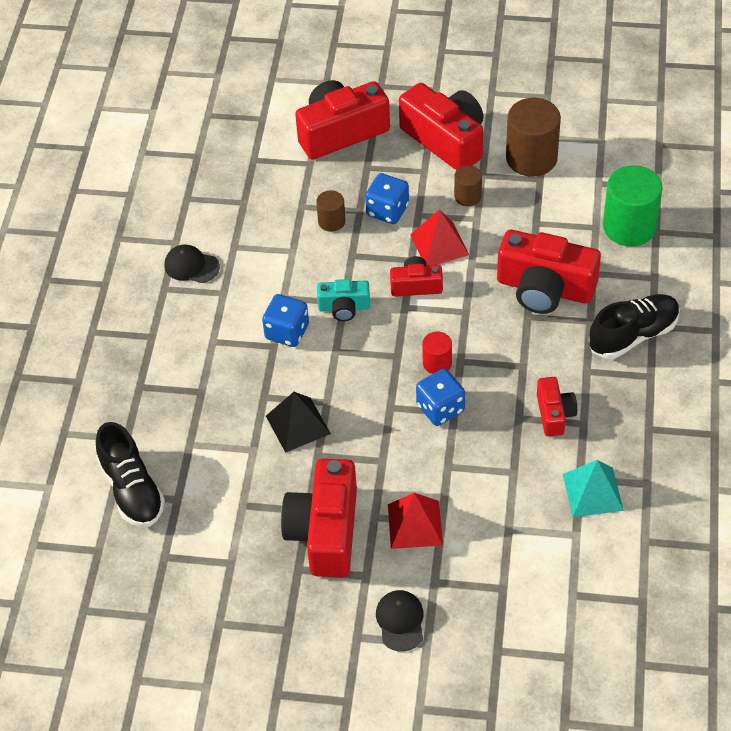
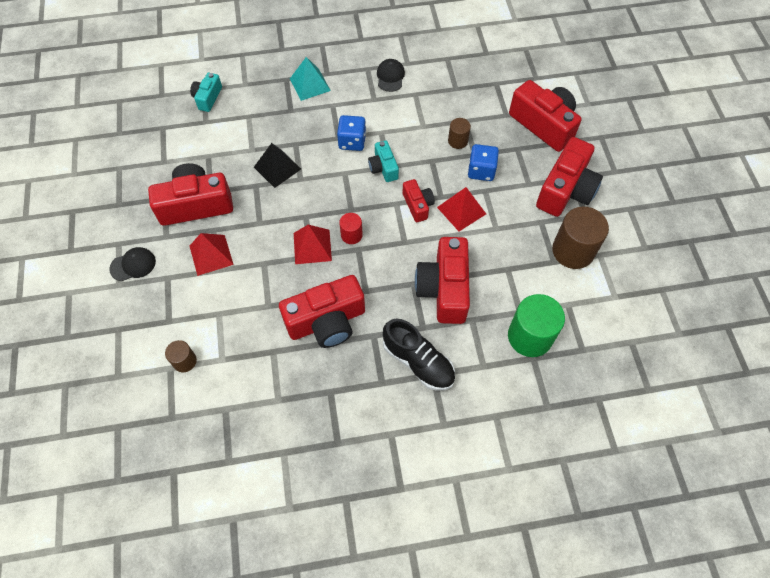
camera: 70 degrees right, 10 degrees up
black shoe [96,422,165,527] -> turquoise camera [190,73,222,112]
blue dice [416,369,465,426] -> red pyramid [294,225,332,264]
brown cylinder [454,165,482,206] -> brown cylinder moved to [165,340,197,372]
red camera [537,377,577,436] -> red camera [279,275,365,348], size x1.89
turquoise pyramid [563,460,624,517] -> turquoise pyramid moved to [290,57,331,101]

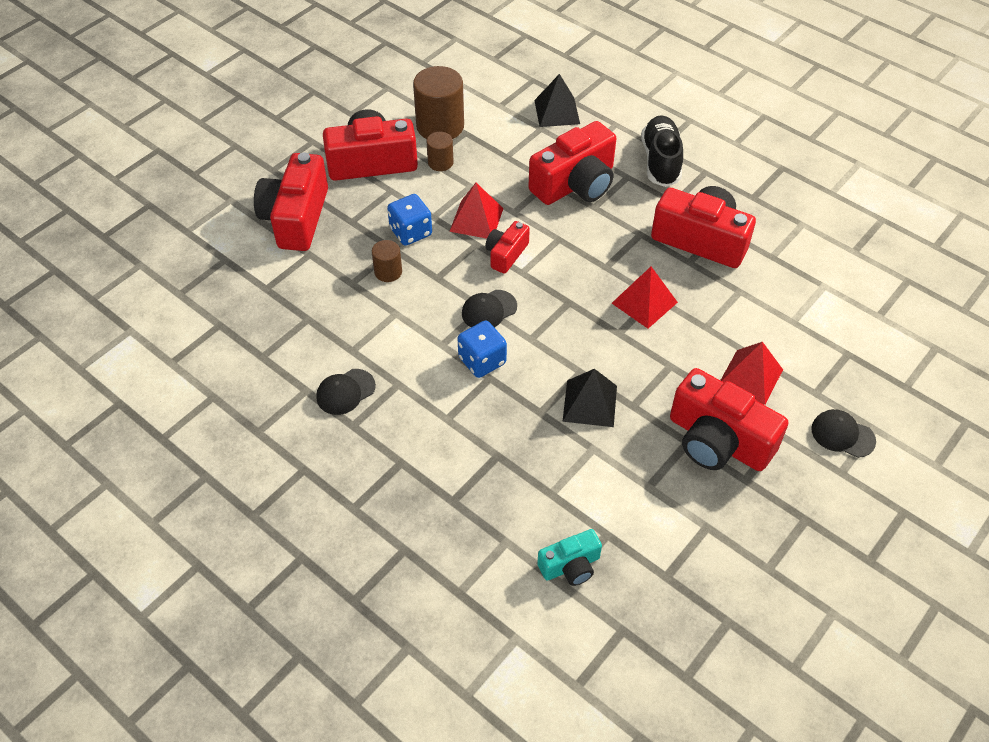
camera: 130 degrees left, 10 degrees down
brown cylinder [165,340,197,372] -> brown cylinder moved to [427,132,453,171]
turquoise pyramid [290,57,331,101] -> none
red cylinder [339,213,363,244] -> none
turquoise camera [368,140,399,182] -> black cap [462,290,517,328]
green cylinder [508,294,565,357] -> black pyramid [534,74,580,127]

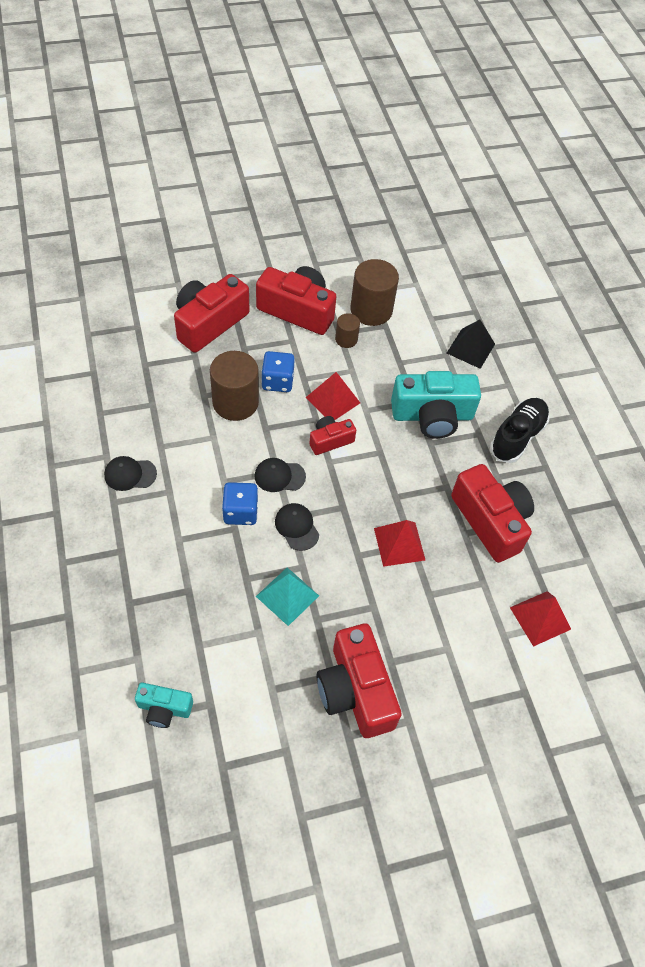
camera: 30 degrees right, 5 degrees up
brown cylinder [372,240,402,282] -> brown cylinder [210,351,259,421], size x1.93
red camera [528,121,616,205] -> turquoise camera [391,371,481,439]
black pyramid [562,369,617,427] -> turquoise pyramid [256,567,319,626]
red pyramid [720,342,783,405] -> red pyramid moved to [510,591,571,647]
black cap [811,409,876,458] -> black cap moved to [275,503,319,551]

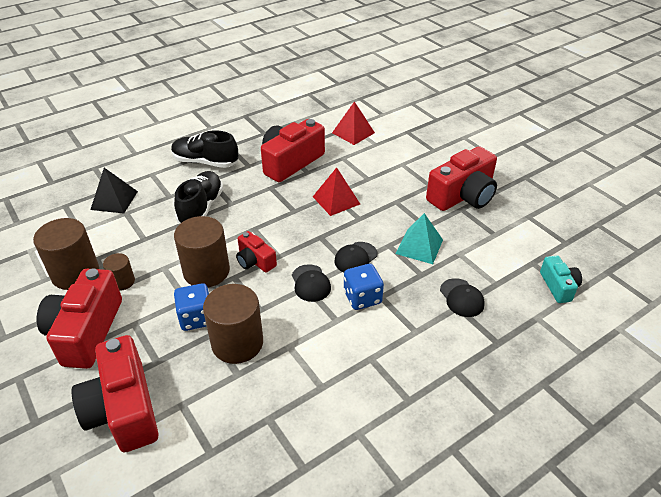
camera: 105 degrees left, 15 degrees down
black cap [104,456,157,491] -> black cap moved to [440,278,485,317]
red camera [174,274,250,353] -> red camera turned 45 degrees clockwise [71,335,159,452]
red pyramid [305,372,360,420] -> brown cylinder [174,216,230,287]
turquoise camera [391,371,481,439] -> black shoe [174,171,223,224]

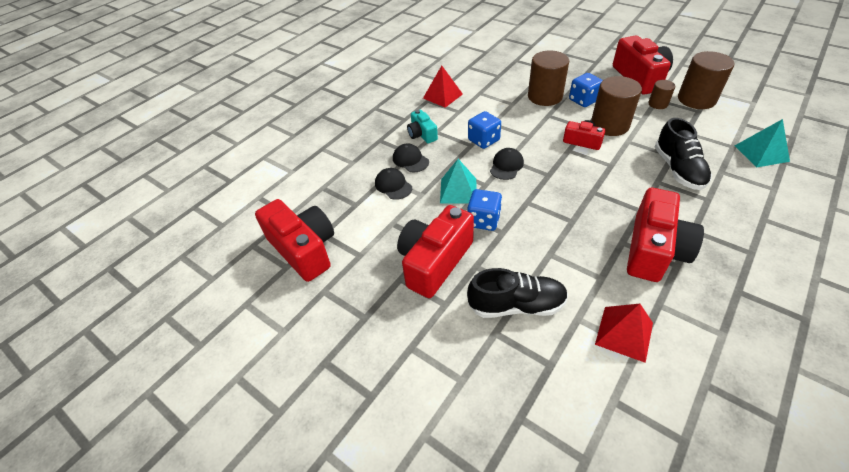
camera: 165 degrees right, 5 degrees up
red camera [71,335,159,452] -> red camera moved to [255,199,334,282]
black pyramid [90,168,138,213] -> turquoise pyramid [735,119,790,168]
black shoe [171,130,238,168] -> black shoe moved to [467,268,568,318]
black cap [292,264,331,302] -> black cap moved to [375,168,412,200]
red pyramid [313,167,360,216] -> red pyramid moved to [423,66,463,108]
turquoise camera [540,256,582,303] -> turquoise camera moved to [407,110,438,143]
none -> blue dice [467,189,502,231]

